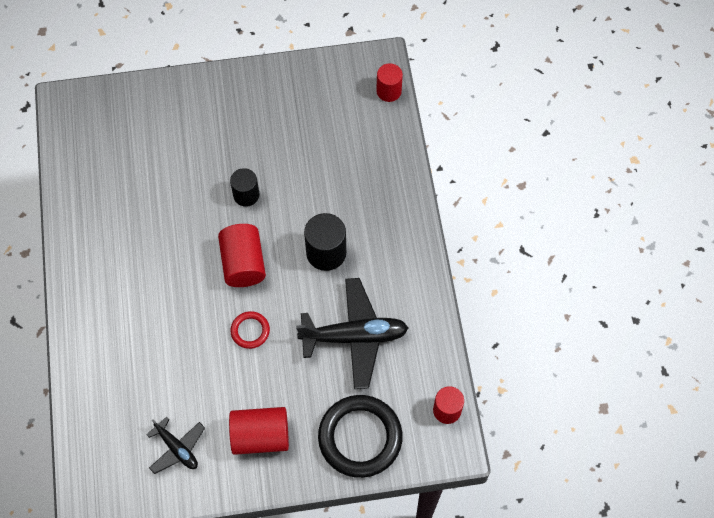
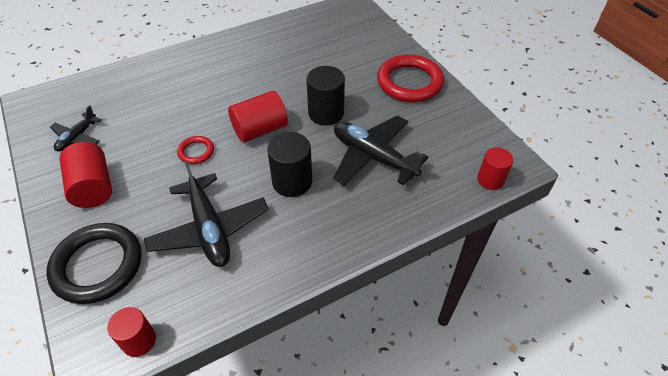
camera: 70 degrees right, 15 degrees down
black cylinder [230,168,259,207] -> black cylinder [307,66,345,126], size x1.50
none -> black plane [333,115,428,186]
none -> red ring [377,54,444,102]

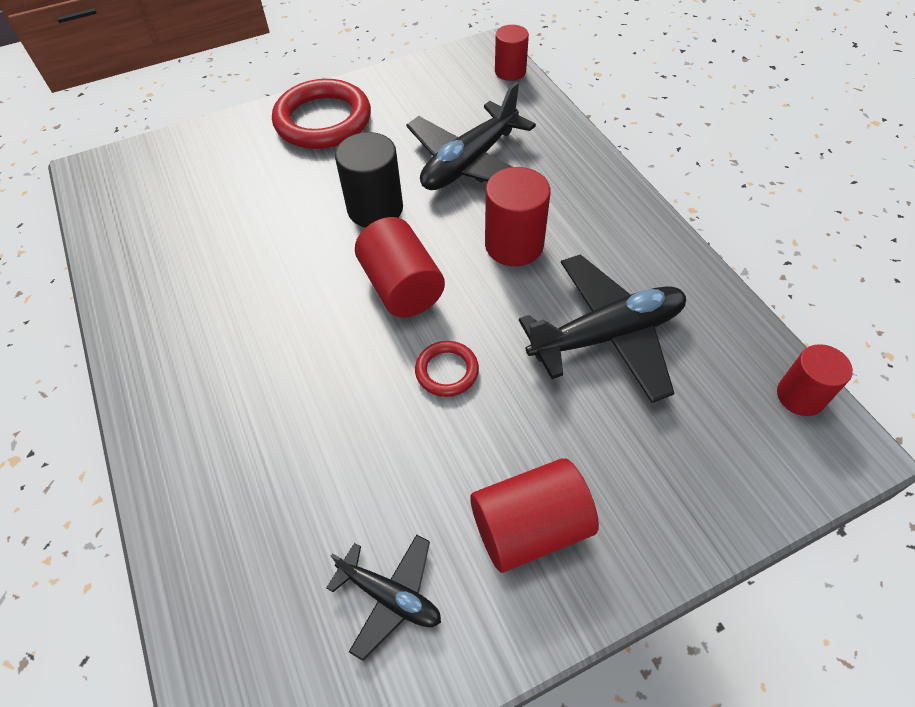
camera: 85 degrees left, 5 degrees up
black ring [46,223,142,304] -> none
black cylinder [267,132,312,197] -> red cylinder [485,167,551,266]

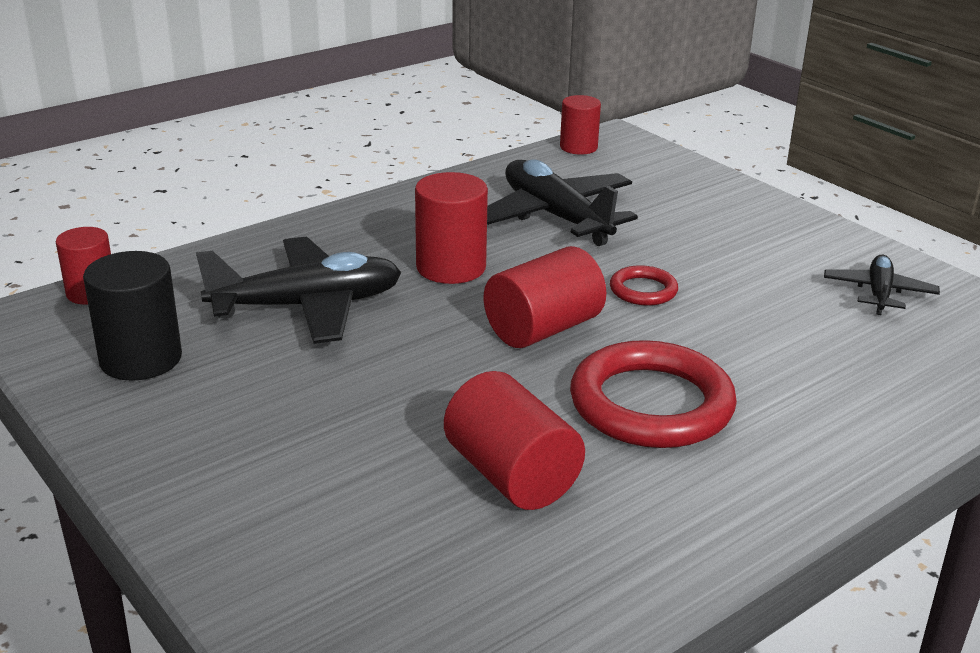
camera: 105 degrees left, 25 degrees down
red ring [272,79,371,149] -> red ring moved to [570,340,737,448]
black cylinder [335,132,403,227] -> black cylinder moved to [83,251,182,381]
black plane [406,82,536,190] -> black plane turned 45 degrees counterclockwise [196,237,402,344]
red cylinder [470,458,599,573] -> red cylinder moved to [444,371,585,510]

